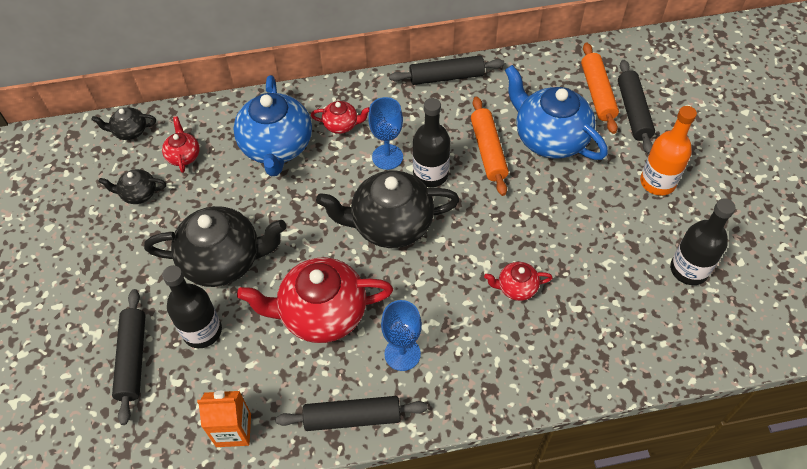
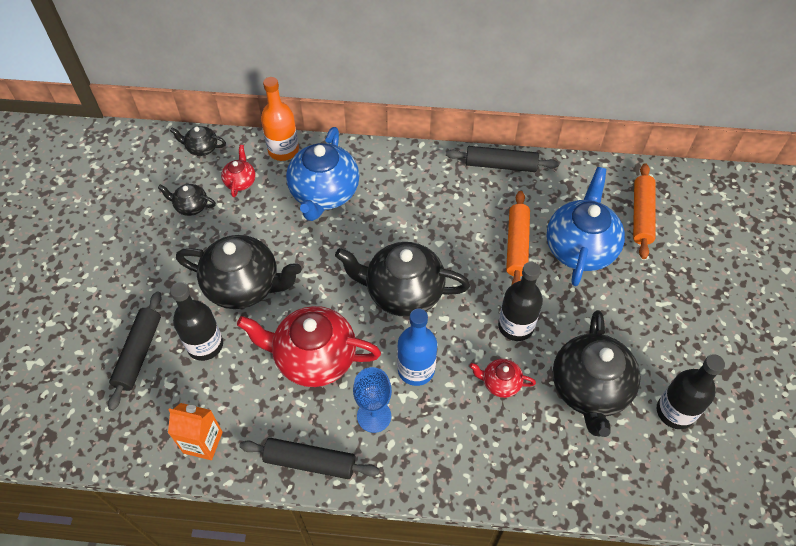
camera: 15 degrees right, 0 degrees up
red teapot [311,101,370,134] -> none
blue goblet [368,97,403,170] -> none
black bottle [413,98,450,187] -> black bottle moved to [498,262,543,341]
blue teapot [505,65,608,160] -> blue teapot turned 45 degrees clockwise [547,167,625,286]
black rolling pin [618,60,655,154] -> none
orange bottle [640,106,697,196] -> orange bottle moved to [261,77,299,161]
none -> blue bottle [397,308,437,386]
none -> black teapot [553,310,641,437]

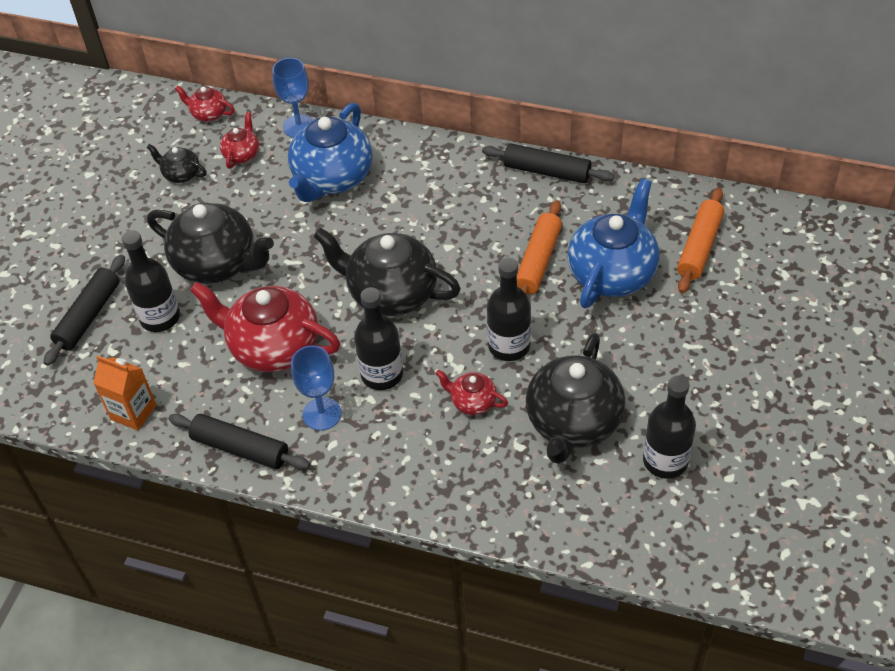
camera: 15 degrees right, 5 degrees down
black teapot [170,126,226,156] -> red teapot [175,85,235,122]
orange bottle [261,77,299,161] -> blue goblet [272,58,314,138]
blue bottle [397,308,437,386] -> black bottle [354,287,403,390]

